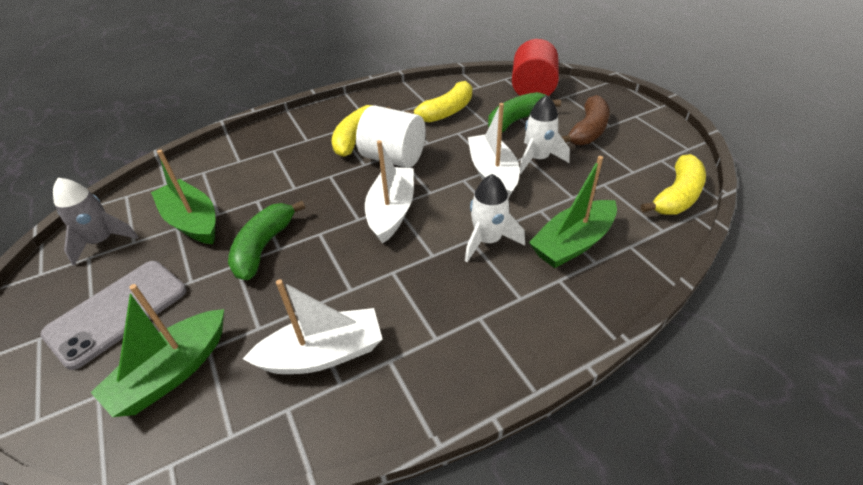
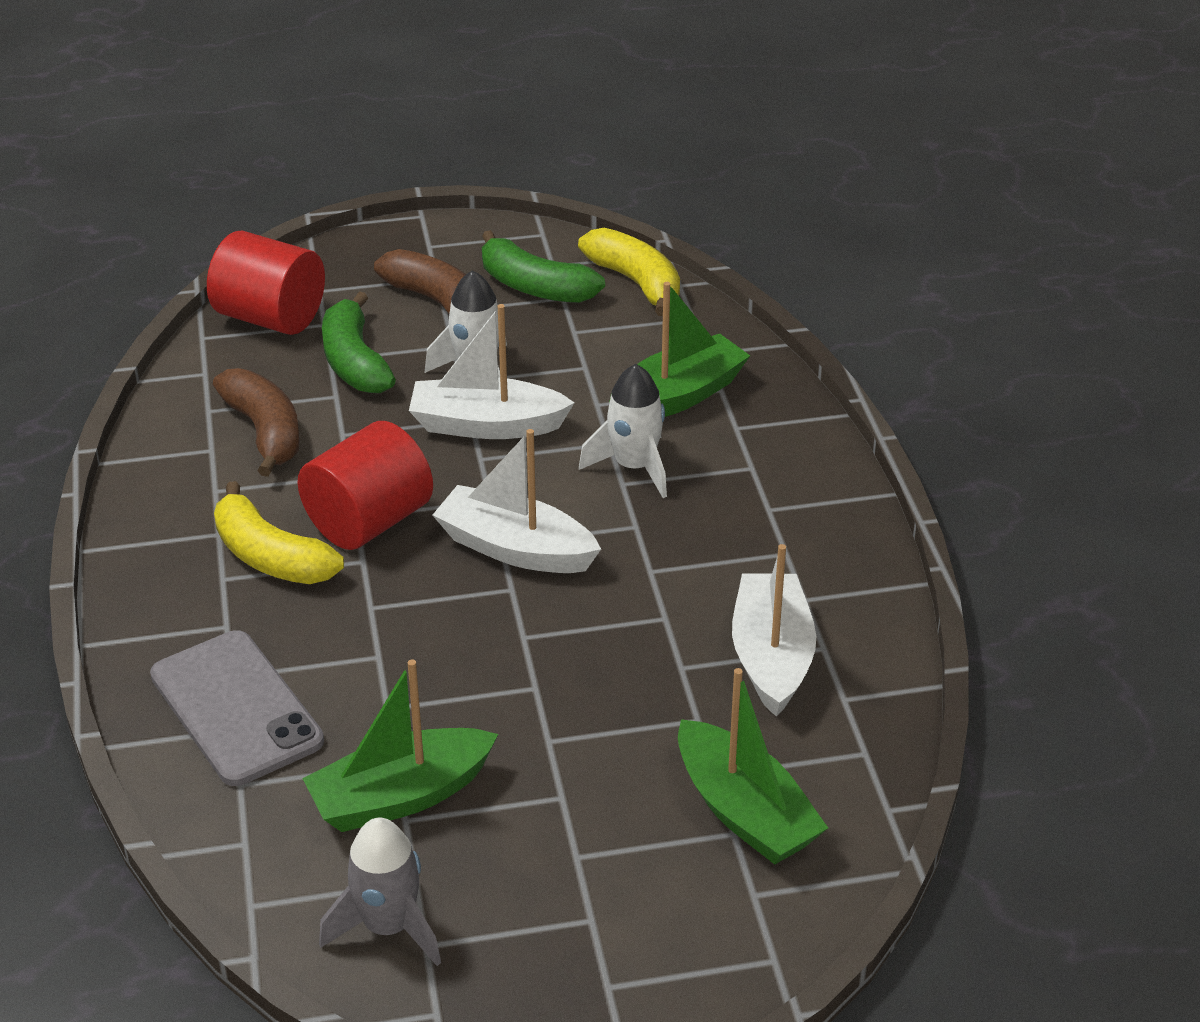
camera: 75 degrees left, 5 degrees down
grey phone [40,261,186,370] -> grey phone moved to [150,630,324,786]
green banana [228,201,305,280] -> green banana moved to [482,230,605,303]
white cylinder [356,105,426,168] -> red cylinder [297,421,433,550]
yellow banana [405,81,472,123] -> brown banana [213,368,300,477]
green boat [529,156,617,268] -> green boat turned 105 degrees counterclockwise [609,282,750,417]

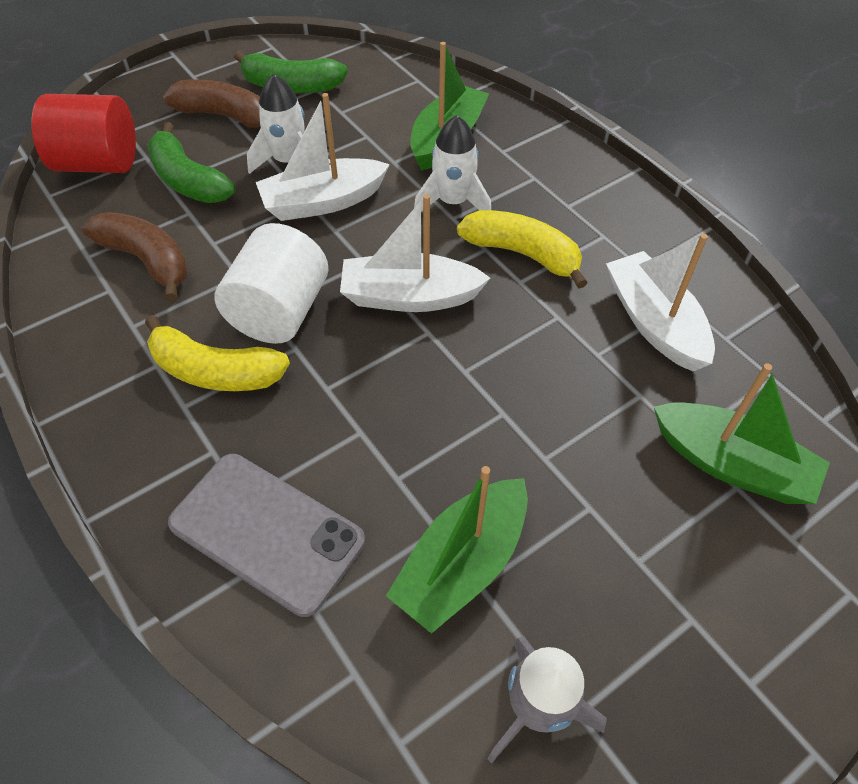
camera: 25 degrees left, 15 degrees up
red cylinder [297,421,433,550] -> white cylinder [214,223,328,344]
yellow banana [578,228,680,316] -> yellow banana moved to [457,210,588,289]

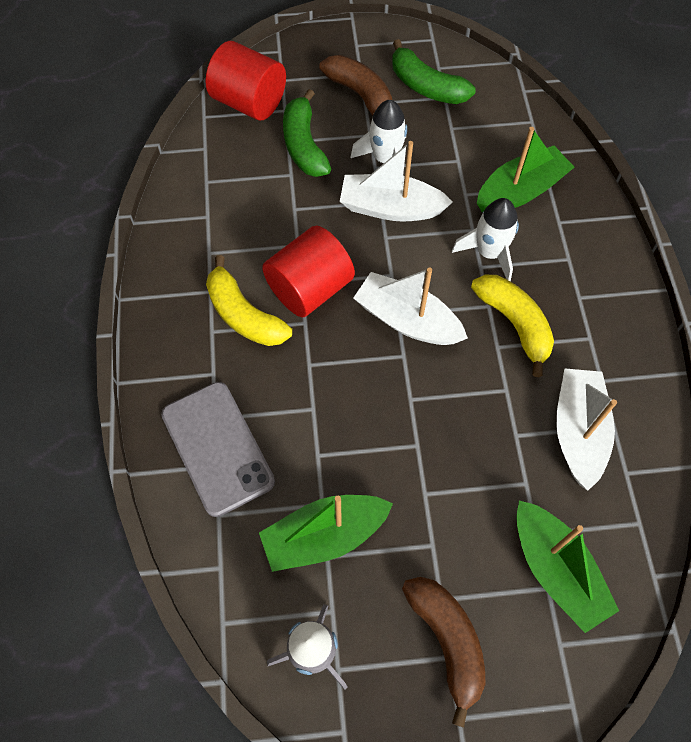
camera: 30 degrees right, 10 degrees up
brown banana [82,212,188,301] -> brown banana moved to [402,577,486,727]
white cylinder [214,223,328,344] -> red cylinder [262,225,355,317]

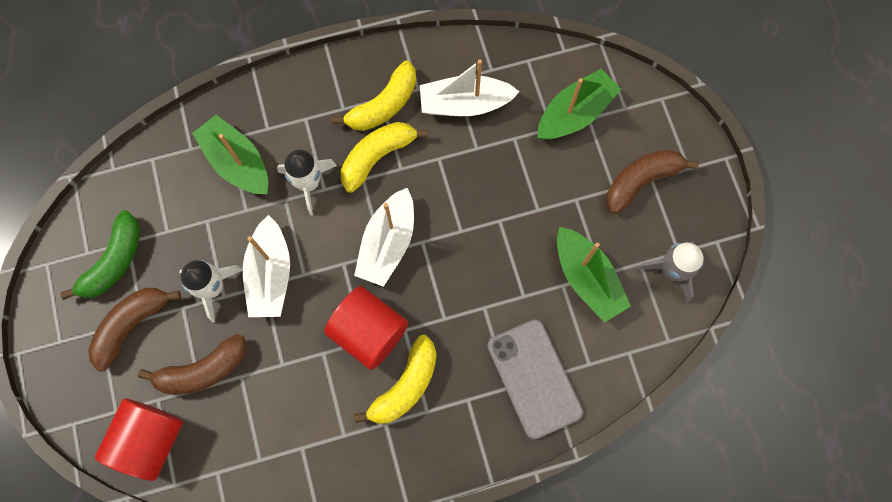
camera: 100 degrees left, 10 degrees up
grey phone [161,382,275,517] -> grey phone turned 75 degrees counterclockwise [487,320,583,439]
green banana [283,89,331,177] -> brown banana [138,334,247,394]
none -> yellow banana [333,61,416,131]

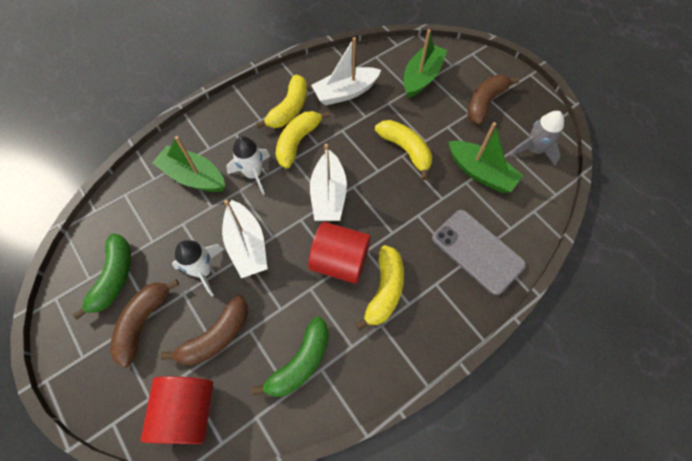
camera: 20 degrees left, 10 degrees down
none -> green banana [252,316,329,397]
none -> yellow banana [375,120,432,180]

